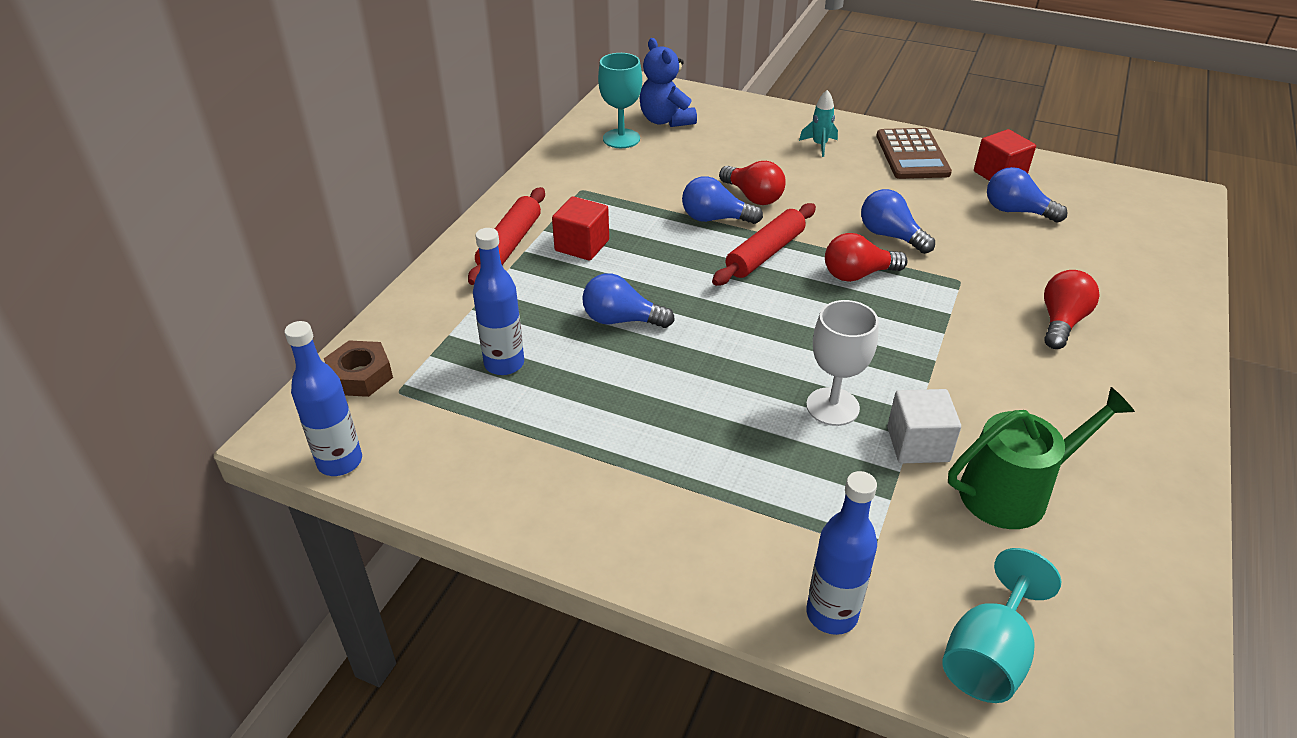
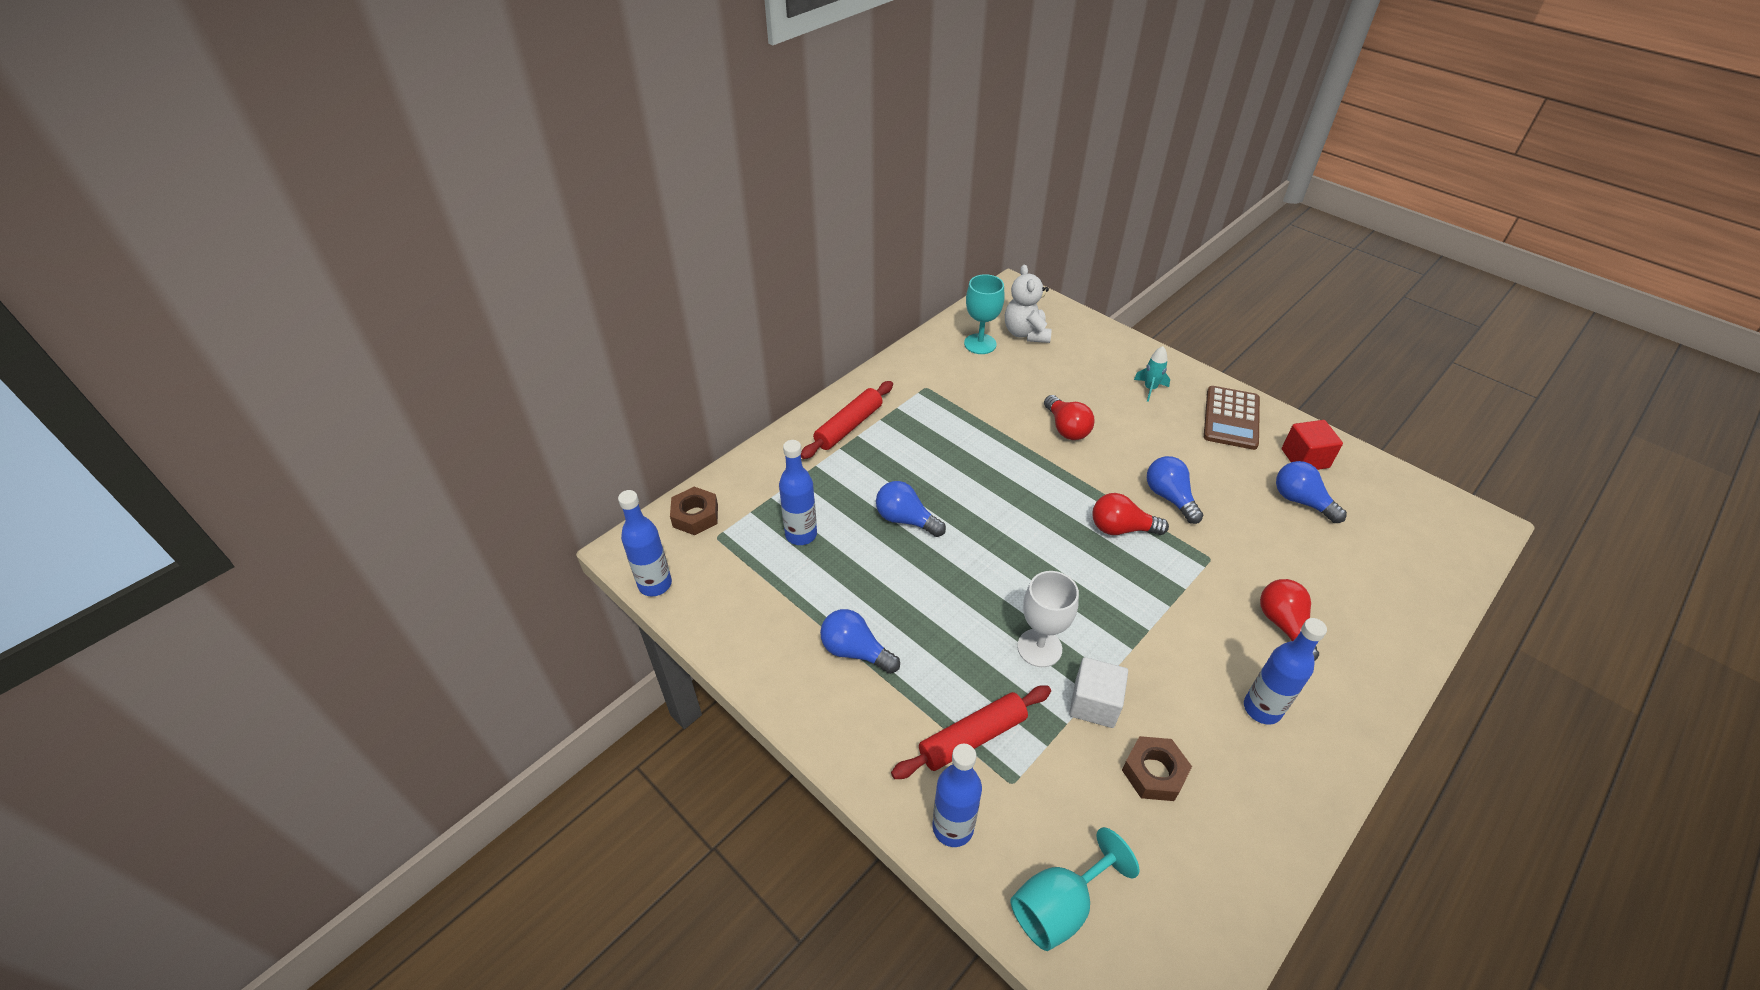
camera: 20 degrees right, 5 degrees up
red cube [552,196,609,261] -> none
blue teddy bear [640,38,697,127] -> white teddy bear [1005,264,1052,343]
blue light bulb [682,176,763,224] -> blue light bulb moved to [820,609,900,674]
red rolling pin [712,203,816,286] -> red rolling pin moved to [891,685,1051,779]
green watering can [948,387,1135,529] -> brown nut [1122,736,1192,801]
red light bulb [1044,270,1100,349] -> red light bulb turned 60 degrees counterclockwise [1260,579,1319,661]
none -> blue bottle [1244,618,1327,725]

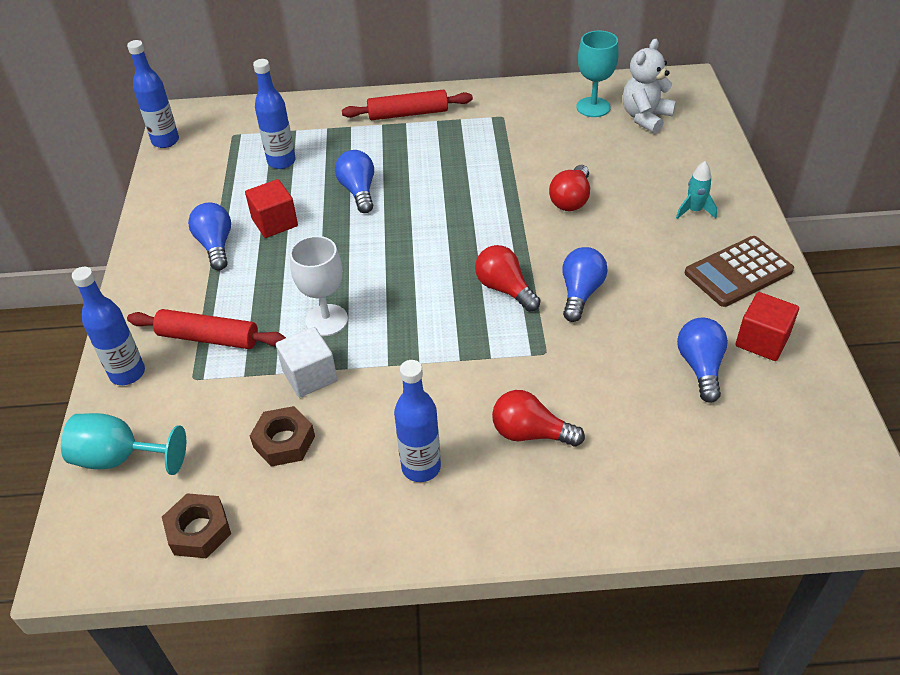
camera: 45 degrees right, 0 degrees up
brown nut [670,487,718,535] -> brown nut moved to [162,493,231,558]
red light bulb [1260,579,1319,661] -> red light bulb turned 105 degrees counterclockwise [492,390,585,446]
none -> red cube [245,179,298,238]

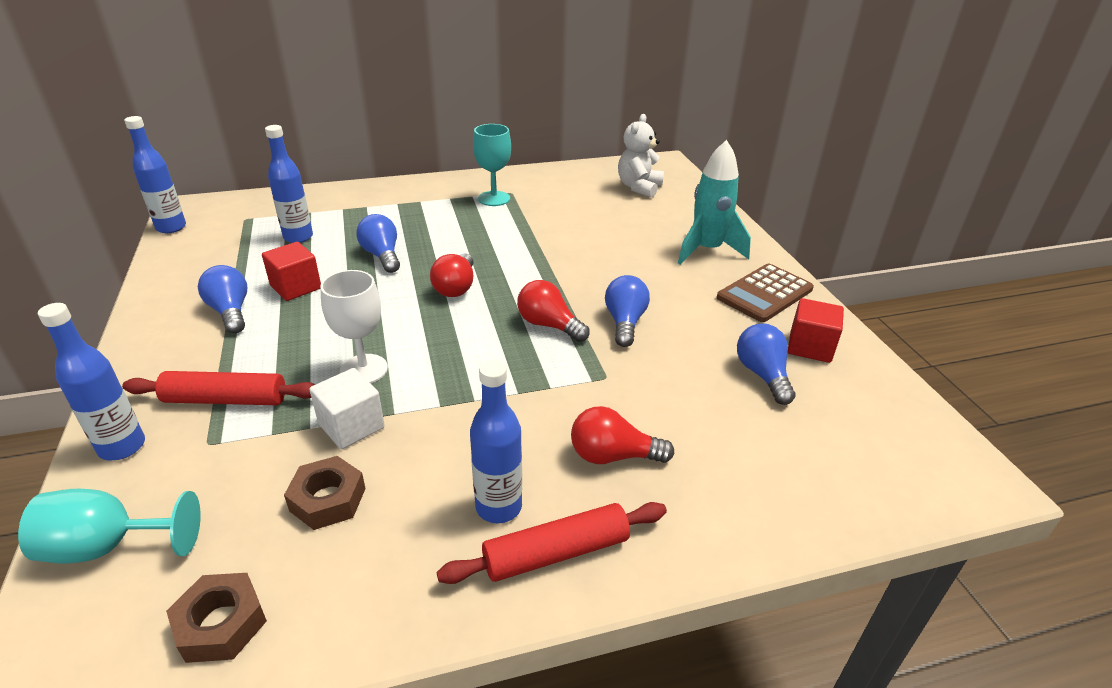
camera: 15 degrees left, 10 degrees down
red rolling pin [342,89,473,120] -> red rolling pin moved to [437,502,667,584]
red light bulb [549,165,590,211] -> red light bulb moved to [430,253,474,297]
turquoise goblet [576,31,619,117] -> turquoise goblet moved to [473,124,511,206]
turquoise rocket [676,161,717,219] -> turquoise rocket [678,140,751,265], size x1.99

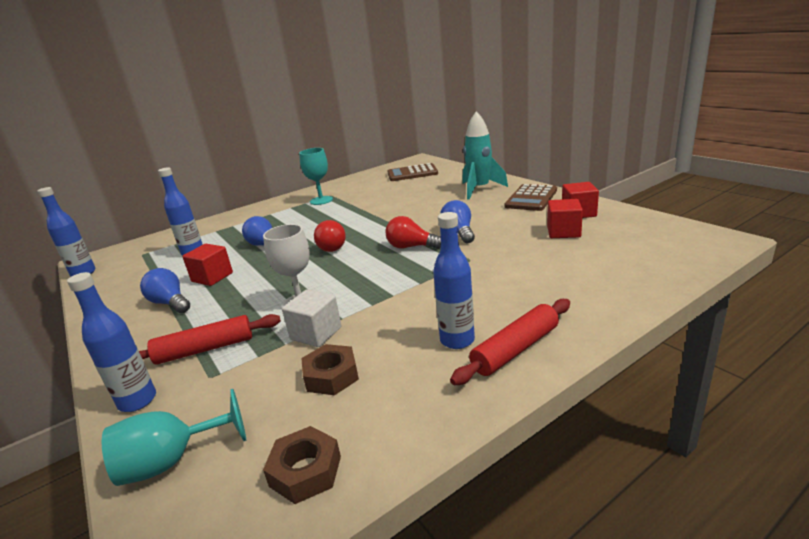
camera: 15 degrees left, 10 degrees down
red light bulb [571,406,674,464] -> none
white teddy bear [618,114,664,197] -> brown calculator [388,163,438,181]
blue light bulb [737,324,795,405] -> red cube [547,199,583,238]

